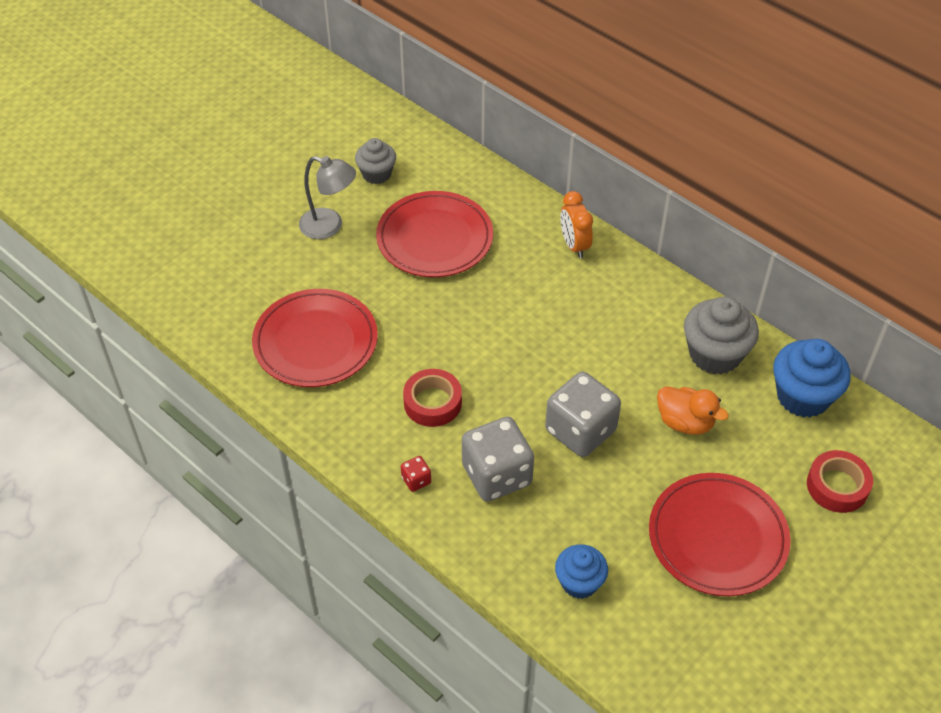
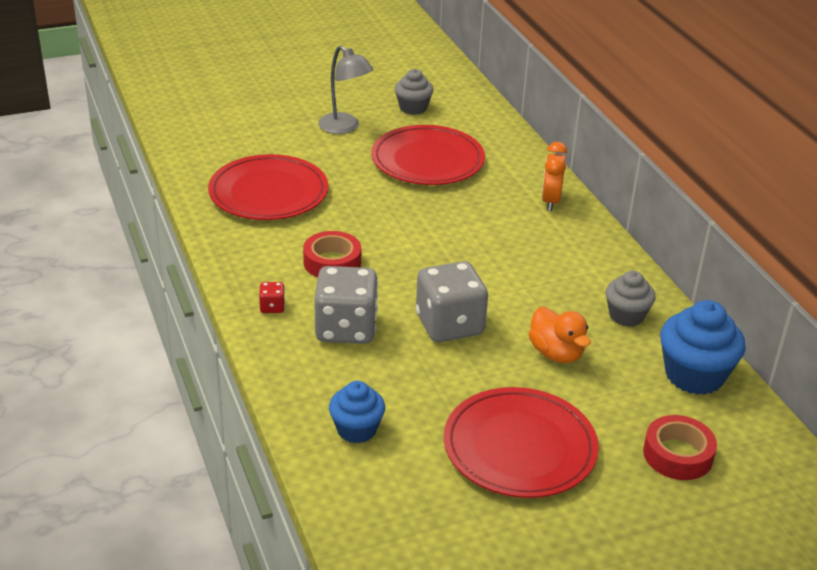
camera: 25 degrees right, 15 degrees down
grey cupcake [684,297,759,374] -> grey cupcake [606,270,656,327], size x0.63

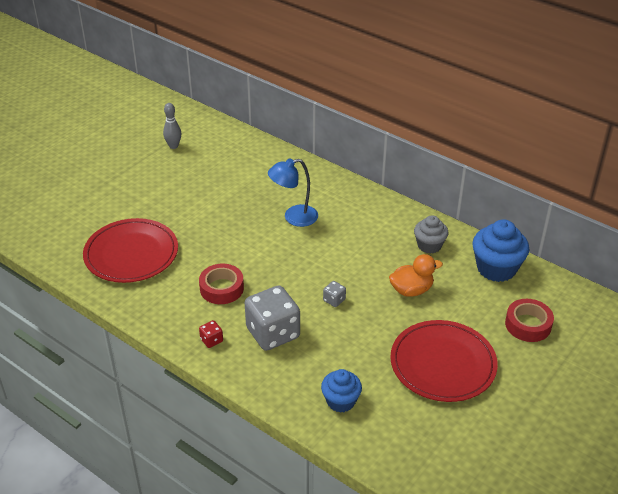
camera: 30 degrees left, 5 degrees up
grey lamp [318,46,374,134] -> none
red plate [371,125,485,185] -> none
grey cupcake [395,69,434,115] -> grey bowling pin [163,103,181,149]
grey dice [416,261,488,342] -> grey dice [323,281,346,307], size x0.42
orange duck [529,307,591,363] -> orange duck turned 45 degrees counterclockwise [389,254,443,297]
orange clock [542,142,567,211] -> none
none -> blue lamp [268,159,318,227]

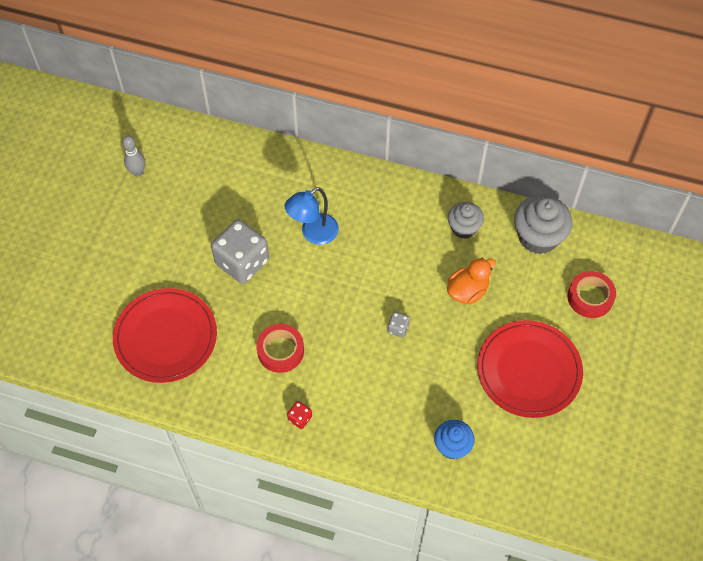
camera: 20 degrees left, 20 degrees up
grey dice [245,285,300,351] -> grey dice moved to [211,219,269,284]
blue cupcake [472,219,529,282] -> grey cupcake [514,195,573,254]

